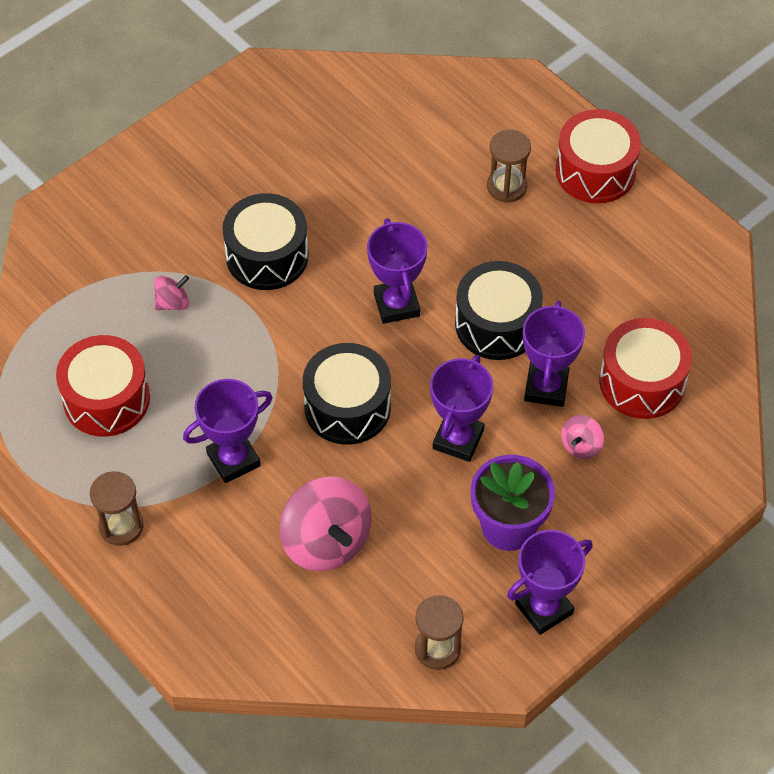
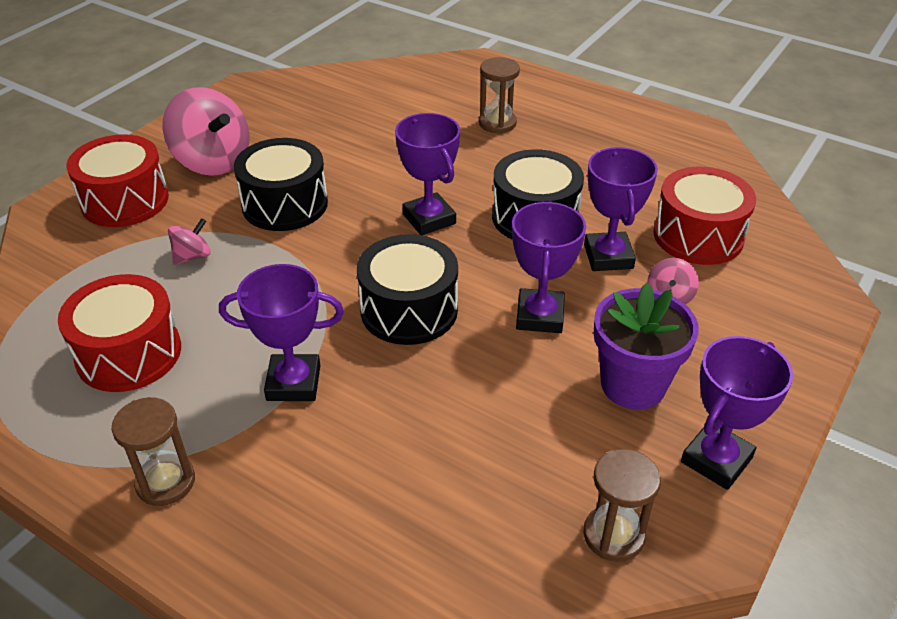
camera: 15 degrees left, 15 degrees down
purple trophy [183,379,273,483] -> purple trophy turned 45 degrees clockwise [219,264,344,401]
pink spinning top [280,476,372,571] -> pink spinning top moved to [163,87,249,176]
red drum [555,109,641,203] -> red drum moved to [66,134,169,227]

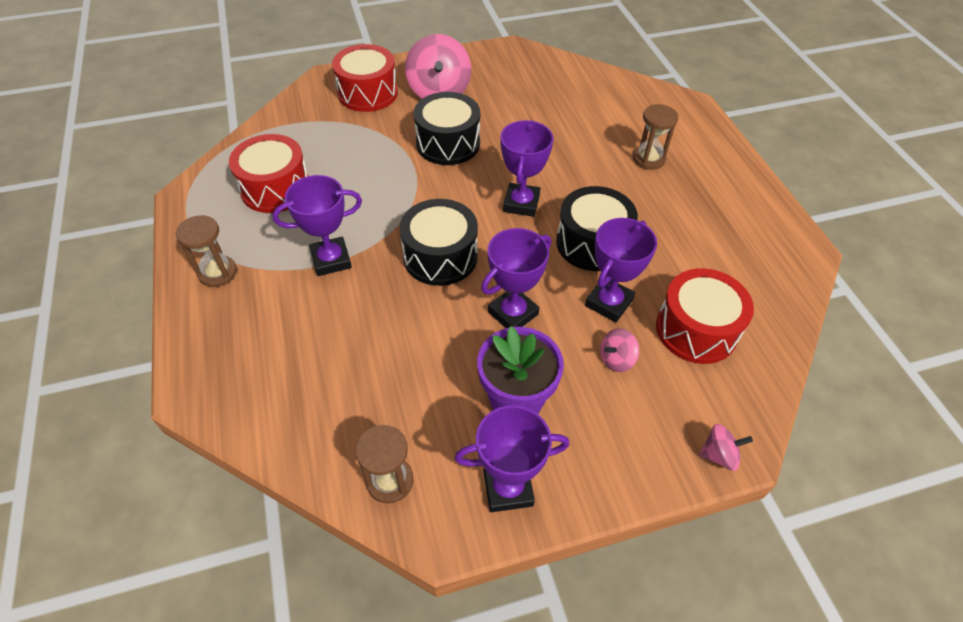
camera: 40 degrees right, 10 degrees up
pink spinning top [168,218,211,265] -> pink spinning top moved to [699,424,753,471]
purple trophy [219,264,344,401] -> purple trophy turned 60 degrees counterclockwise [273,175,362,276]

